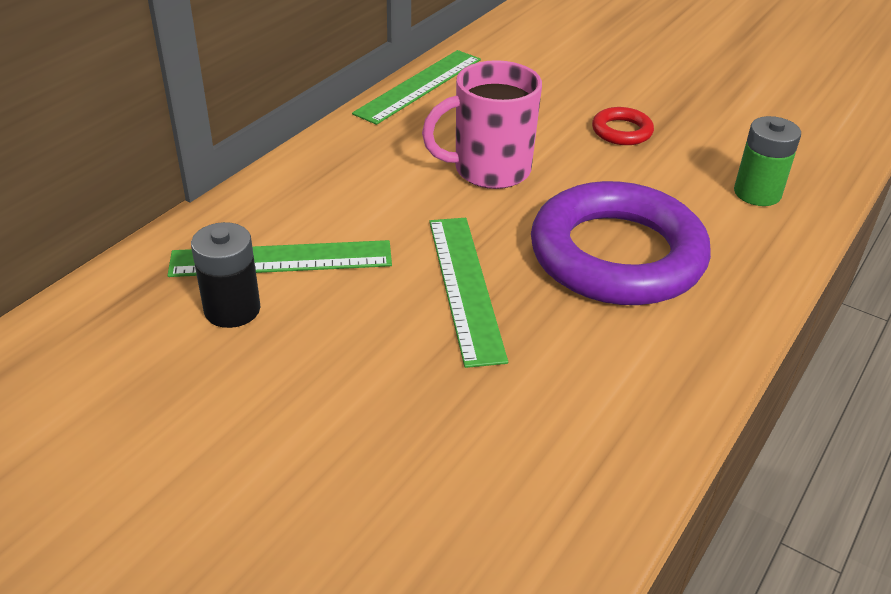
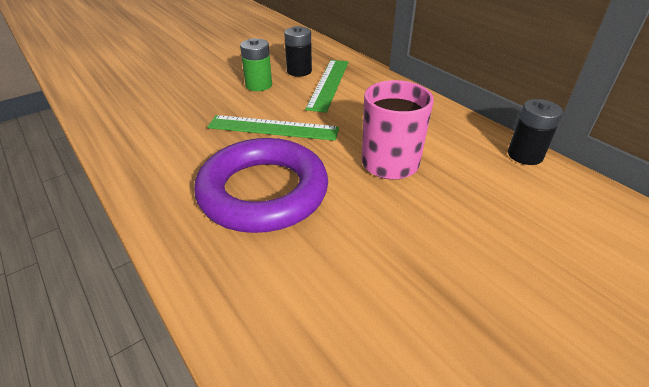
camera: 110 degrees right, 0 degrees up
green ruler [352,50,481,125] -> black battery [508,99,563,165]
red ring [592,107,654,145] -> none
green battery [734,116,801,206] -> green battery moved to [240,38,272,91]

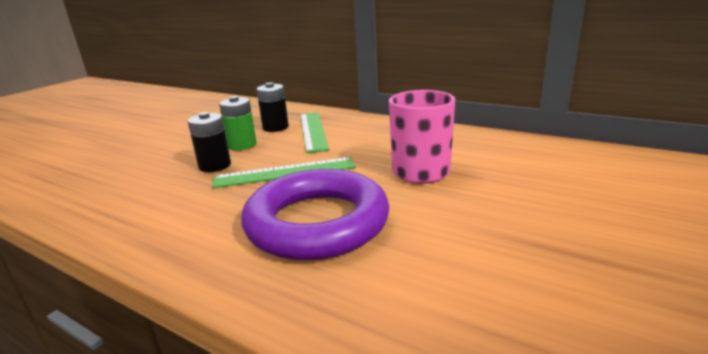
camera: 20 degrees left, 15 degrees down
black battery [508,99,563,165] -> black battery moved to [188,112,231,172]

